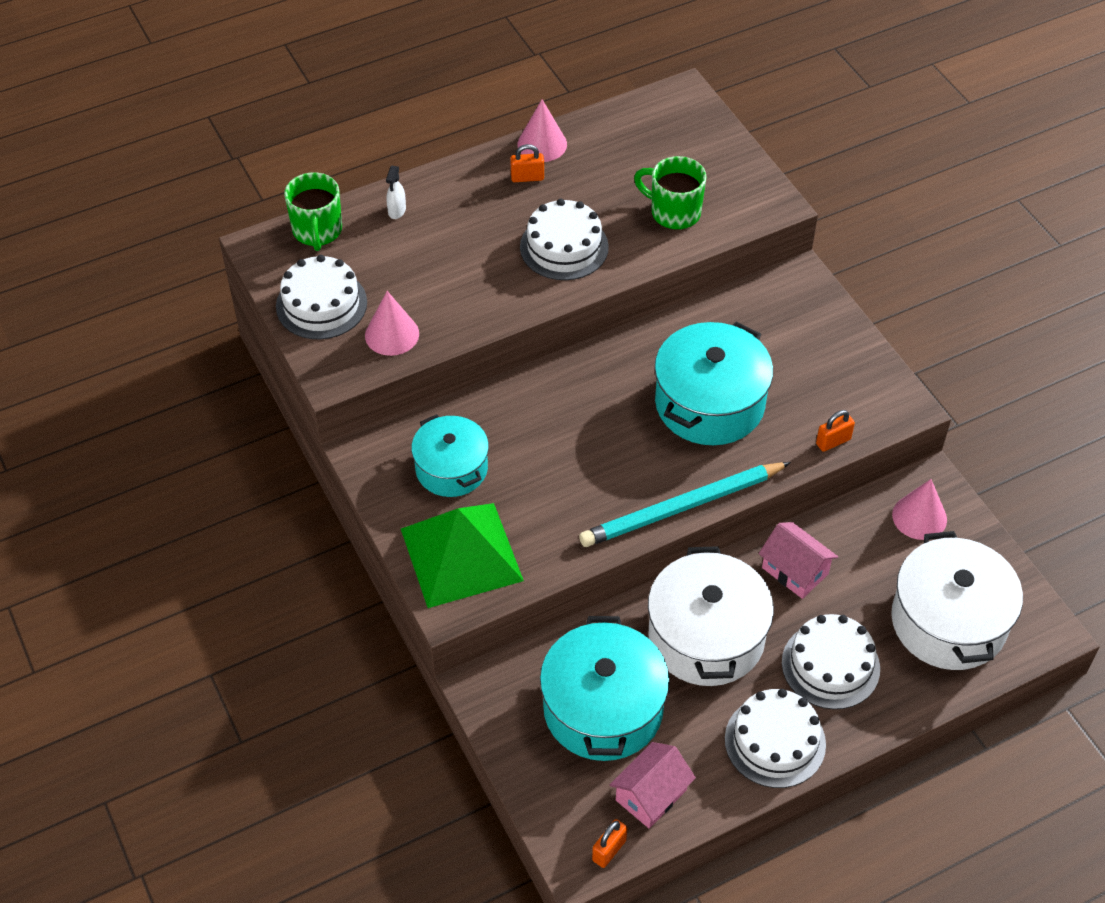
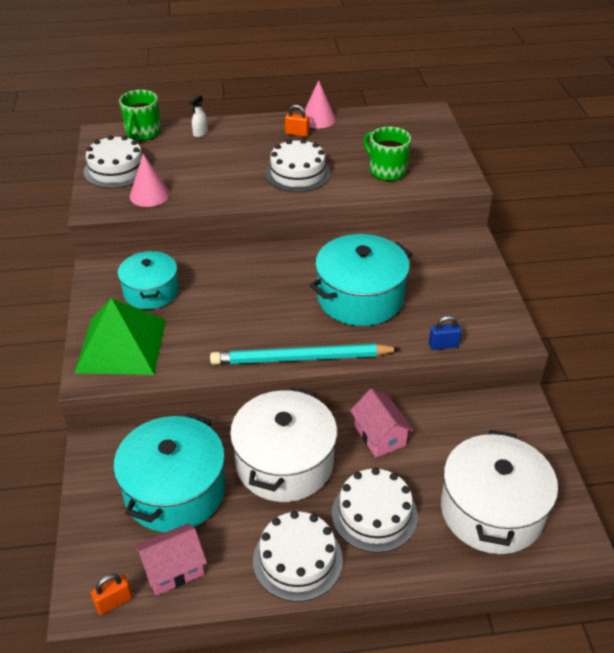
camera: 20 degrees right, 10 degrees down
orange padlock [816,410,855,452] -> blue padlock [429,316,462,350]
pink cone [892,479,947,540] -> none

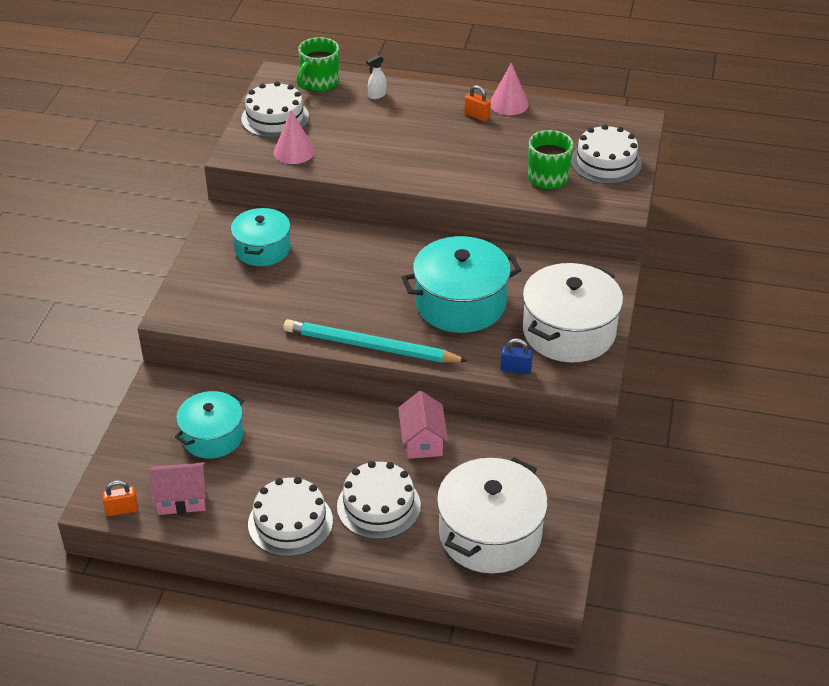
camera: 20 degrees right, 0 degrees up
green pyramid [74,298,166,375] -> none
turquoise pot [113,413,225,532] -> turquoise pot [175,391,244,459], size x0.64
white pot [230,387,337,502] -> white pot moved to [523,263,623,362]
white cake [265,139,330,192] -> white cake moved to [571,124,642,184]

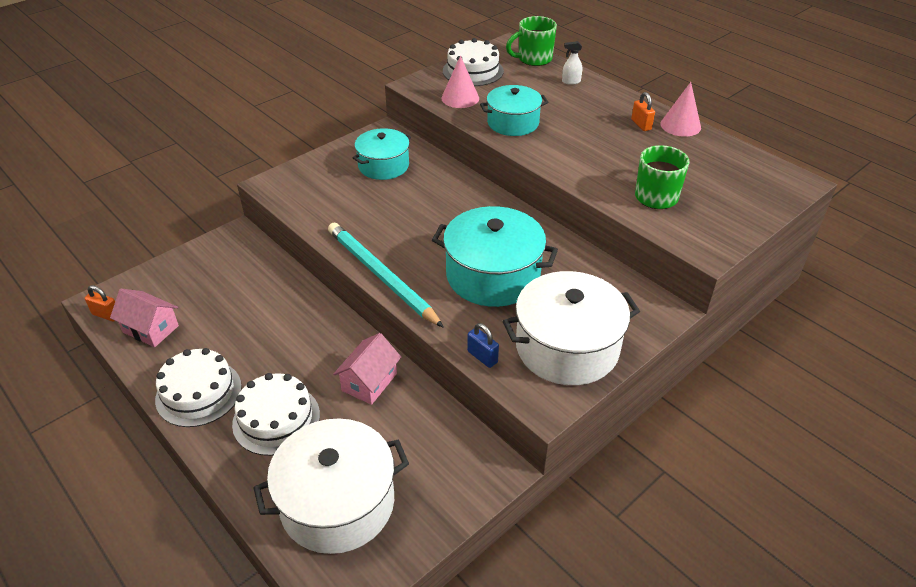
camera: 35 degrees right, 0 degrees up
turquoise pot [175,391,244,459] -> turquoise pot moved to [480,85,548,136]
white cake [571,124,642,184] -> none

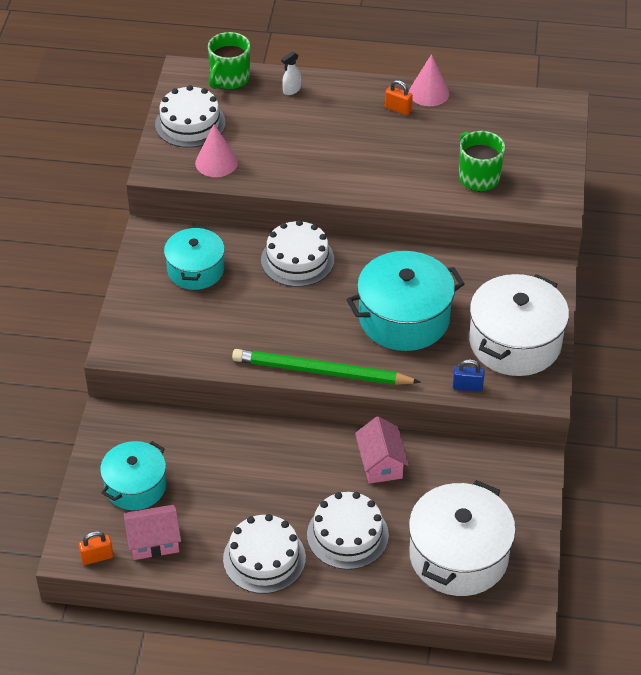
camera: 40 degrees left, 5 degrees up
turquoise pencil [328,223,444,328] -> green pencil [232,349,420,385]
turquoise pot [480,85,548,136] -> turquoise pot moved to [100,441,166,510]
none -> white cake [261,220,334,287]

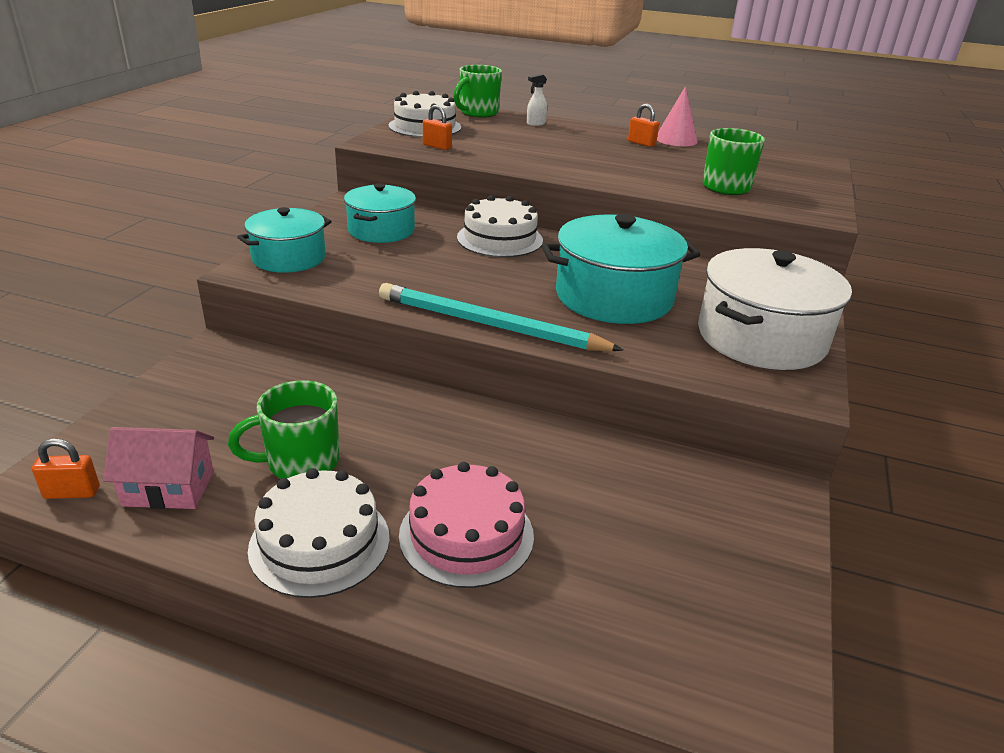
camera: 10 degrees right, 15 degrees down
turquoise pot [100,441,166,510] -> turquoise pot moved to [237,207,332,273]
pink cone [195,124,238,177] -> orange padlock [423,105,452,150]
green pencil [232,349,420,385] -> turquoise pencil [379,283,623,351]
white cake [307,492,389,570] -> pink cake [399,462,534,588]
pink house [355,416,409,484] -> none
white pot [409,480,516,596] -> none
blue padlock [453,359,485,392] -> none
none -> green mug [228,380,340,479]

